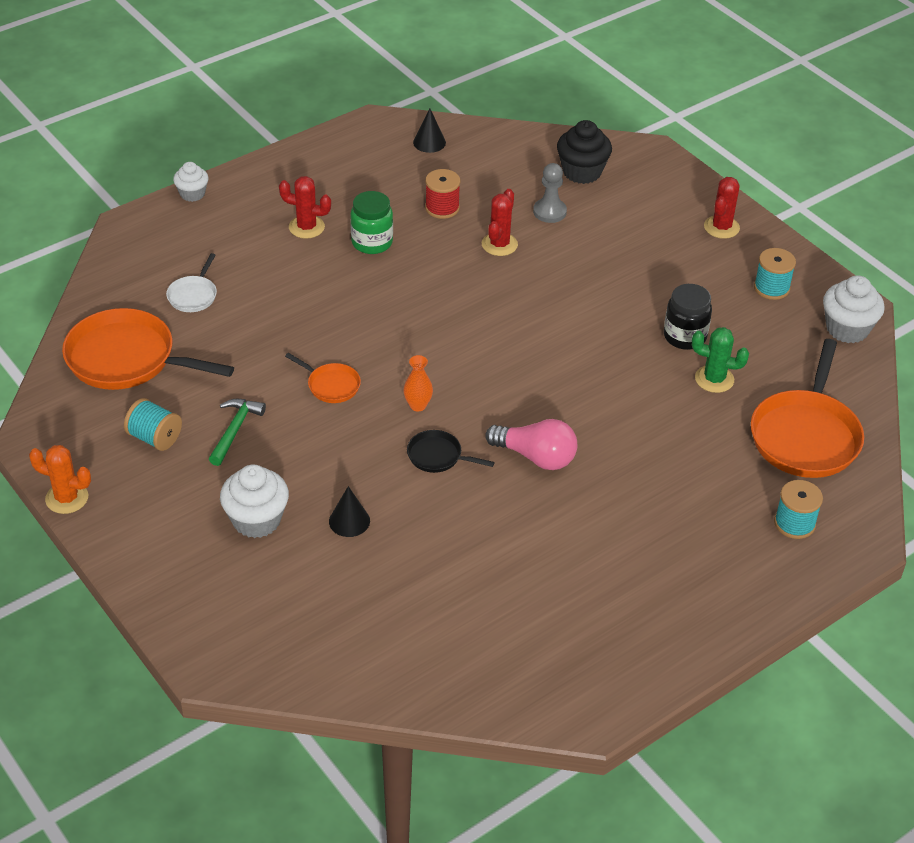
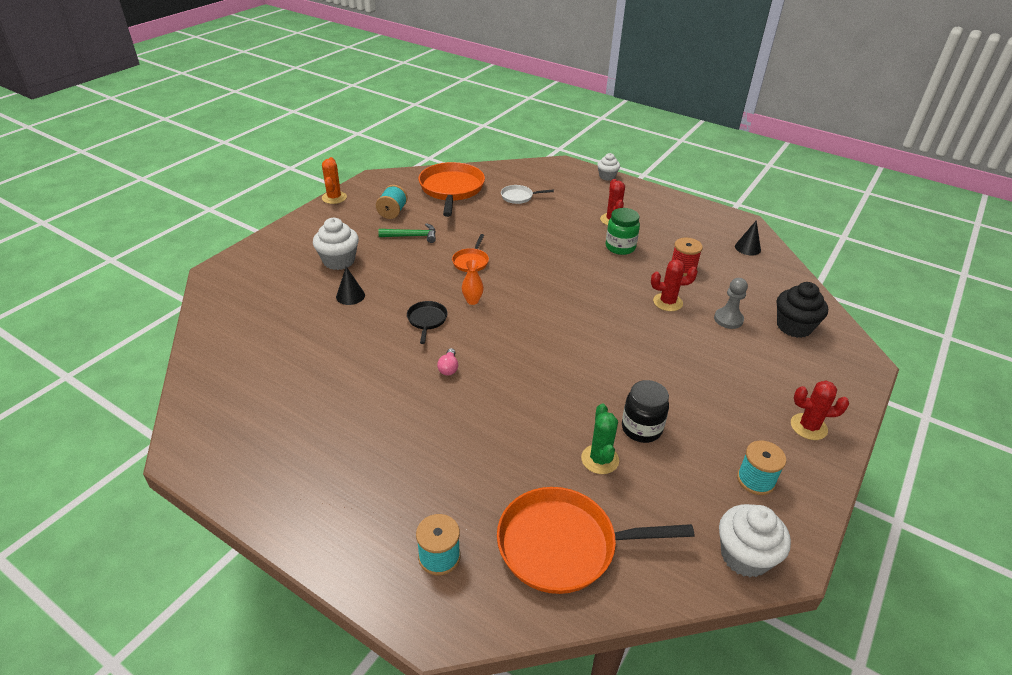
camera: 70 degrees right, 5 degrees down
pink light bulb [485,419,577,470] -> pink light bulb [437,348,458,376], size x0.51

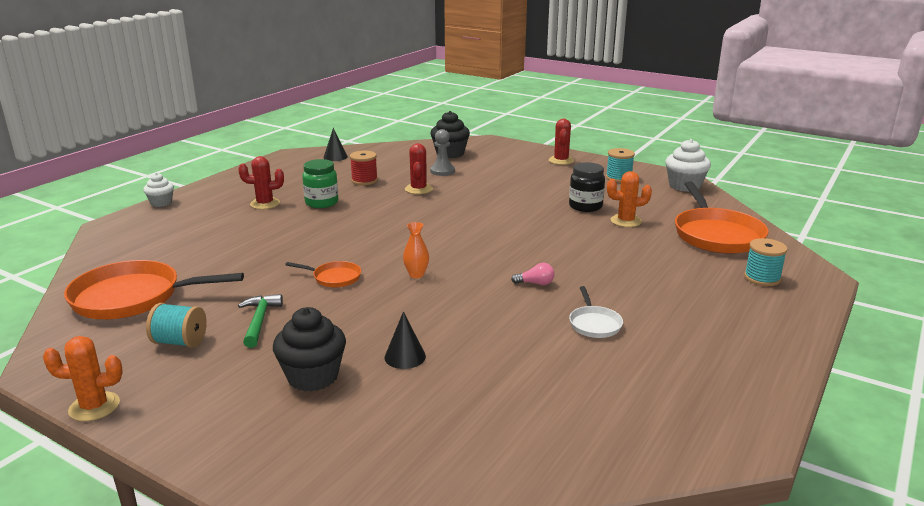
camera: 90 degrees left, 15 degrees down
white cupcake [313,218,359,270] -> black cupcake [273,307,346,392]
black pan [407,301,448,344] -> none
white pan [501,185,554,204] -> white pan moved to [569,286,623,338]
green cactus [581,403,619,474] -> orange cactus [607,171,652,227]

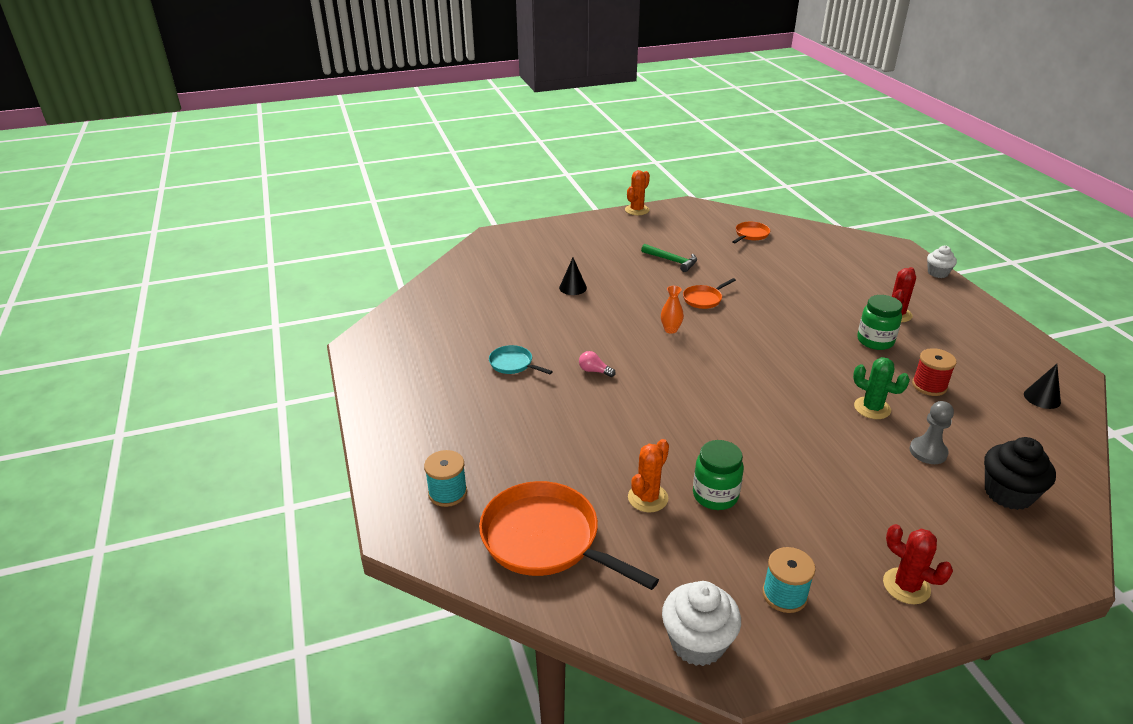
camera: 130 degrees right, 10 degrees up
orange pan [64,260,244,319] -> orange pan [732,222,770,243], size x0.48
turquoise spool [146,303,207,348] -> none
black cupcake [273,307,346,392] -> none
red cactus [405,143,433,194] -> green cactus [853,357,910,419]
pink light bulb [511,263,555,285] -> pink light bulb turned 75 degrees clockwise [579,351,616,377]
black jar [569,162,605,212] -> green jar [693,440,744,510]
white pan [569,286,623,338] -> turquoise pan [489,345,553,374]

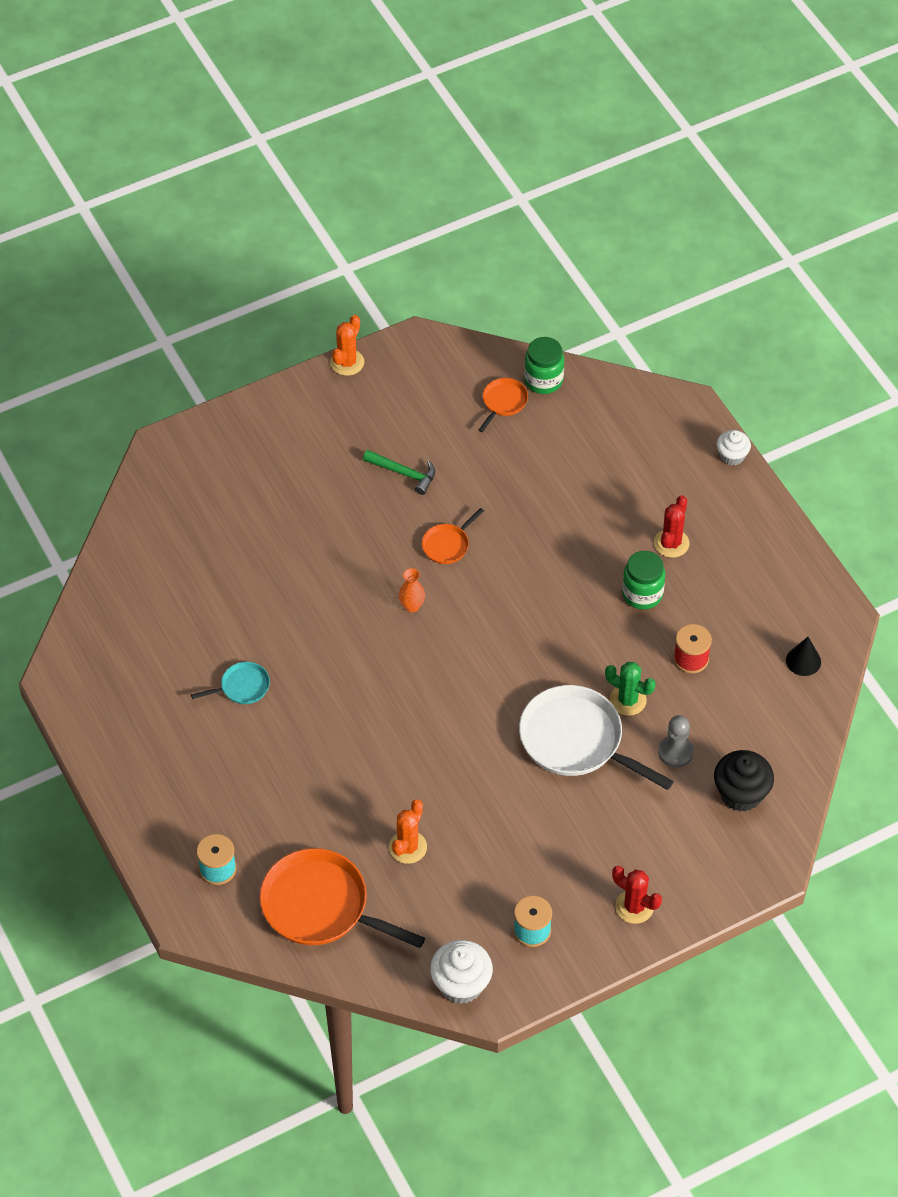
camera: 10 degrees left, 20 degrees up
turquoise pan [489,345,553,374] -> turquoise pan turned 135 degrees clockwise [191,662,270,704]
black cone [559,258,587,295] -> none
pink light bulb [579,351,616,377] -> none
green jar [693,440,744,510] -> green jar moved to [524,337,564,394]
none -> white pan [519,685,674,790]

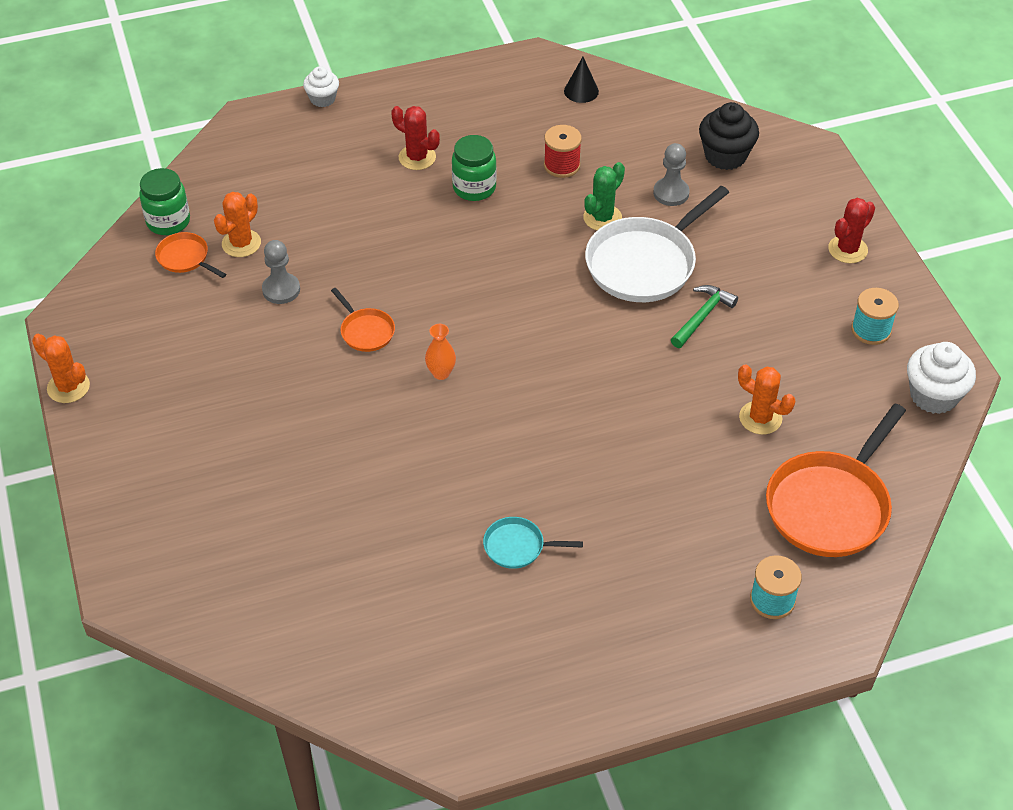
camera: 80 degrees left, 5 degrees down
turquoise pan [191,662,270,704] -> turquoise pan turned 75 degrees counterclockwise [483,517,583,569]
green hammer [363,450,435,495] -> green hammer moved to [671,285,738,348]
none -> orange cactus [214,192,261,257]
none -> grey pawn [262,240,300,304]

